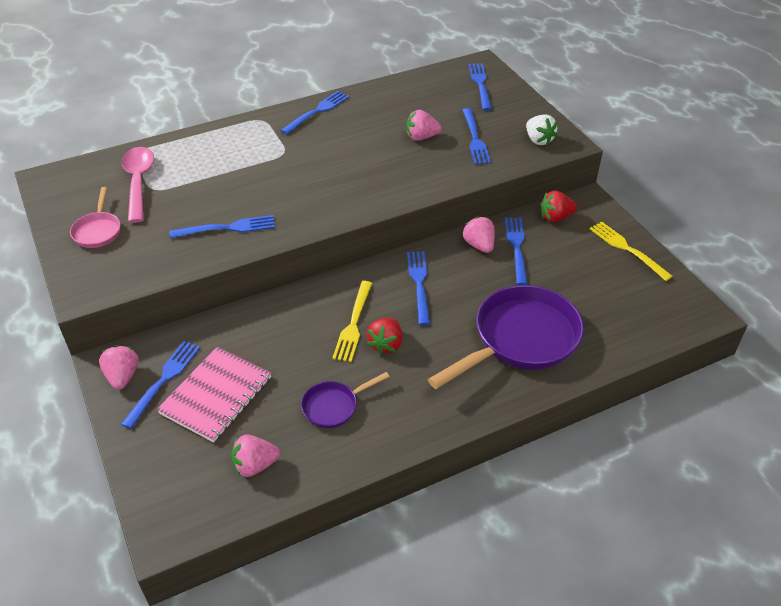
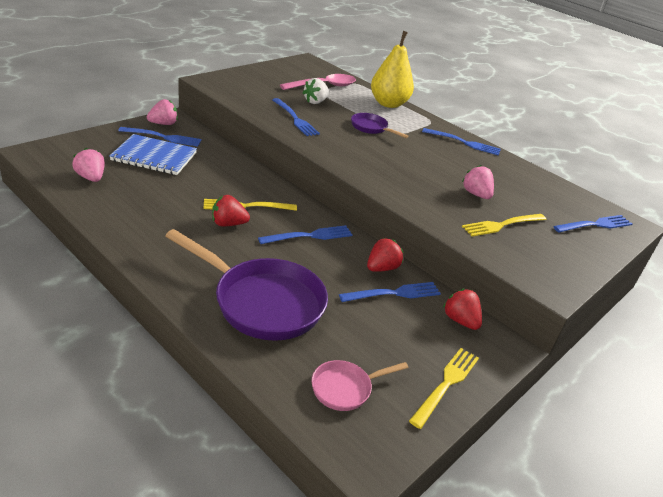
camera: 65 degrees right, 10 degrees down
pink pan [70,187,120,248] -> pink pan moved to [311,360,408,411]
pink notebook [157,347,271,442] -> blue notebook [109,134,197,175]
purple pan [301,372,390,428] -> purple pan moved to [351,113,408,138]
blue fork [462,108,491,164] -> yellow fork [462,214,546,237]
pink strawberry [462,216,495,253] -> red strawberry [367,238,403,272]
white strawberry [526,114,558,146] -> white strawberry moved to [302,78,329,104]
none -> yellow pear [371,31,414,108]

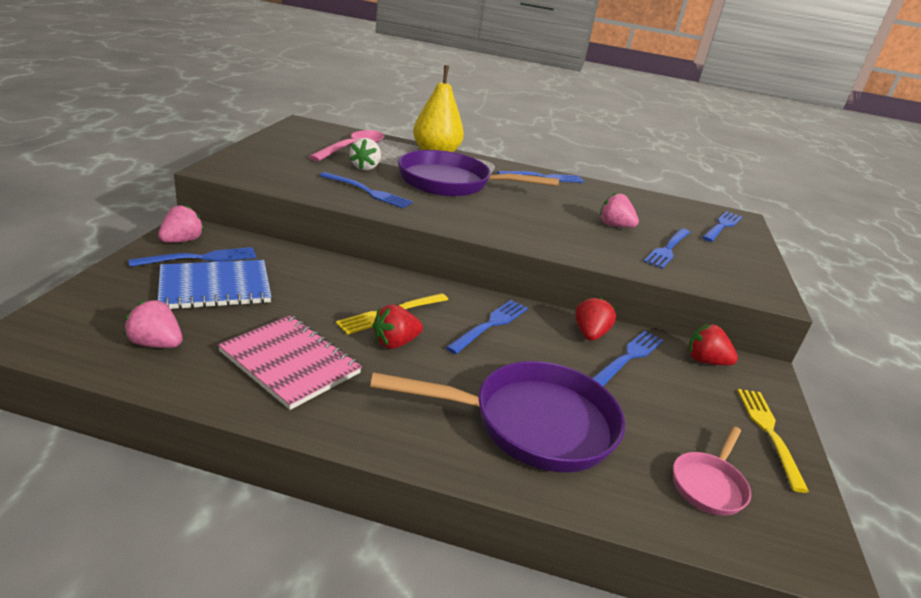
camera: 30 degrees left, 5 degrees down
purple pan [351,113,408,138] -> purple pan [398,150,559,197], size x2.06
yellow fork [462,214,546,237] -> blue fork [644,228,690,269]
none -> pink notebook [218,315,362,410]

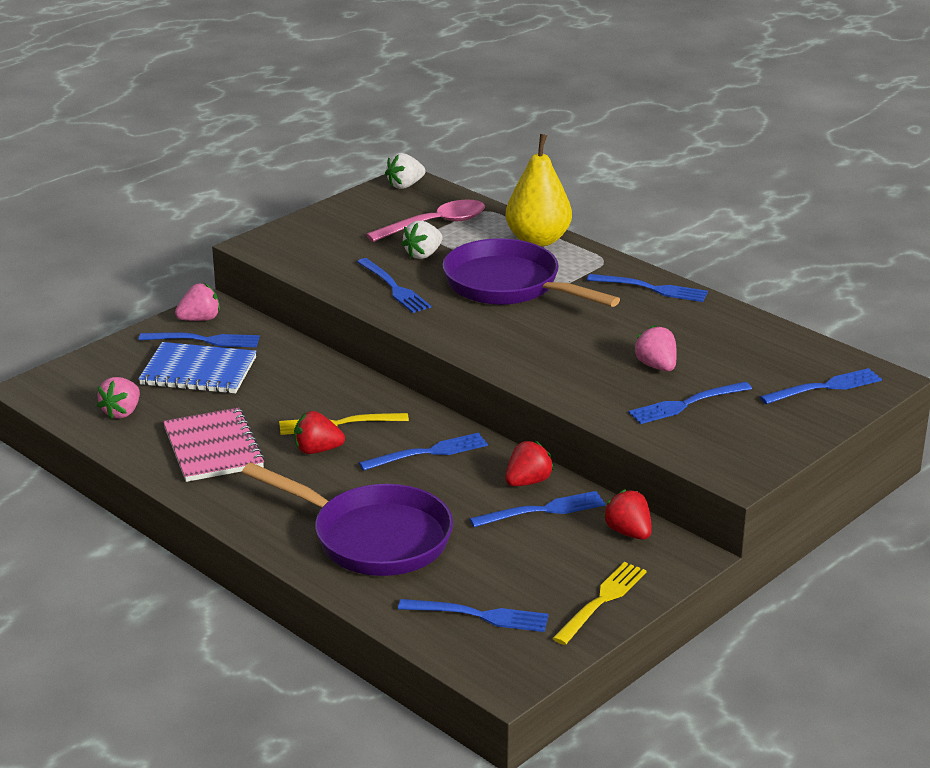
camera: 35 degrees right, 0 degrees up
pink strawberry [124,300,182,348] -> pink strawberry turned 120 degrees counterclockwise [97,377,140,419]
pink pan [673,426,751,516] -> blue fork [398,599,549,632]
none -> white strawberry [385,153,426,189]

